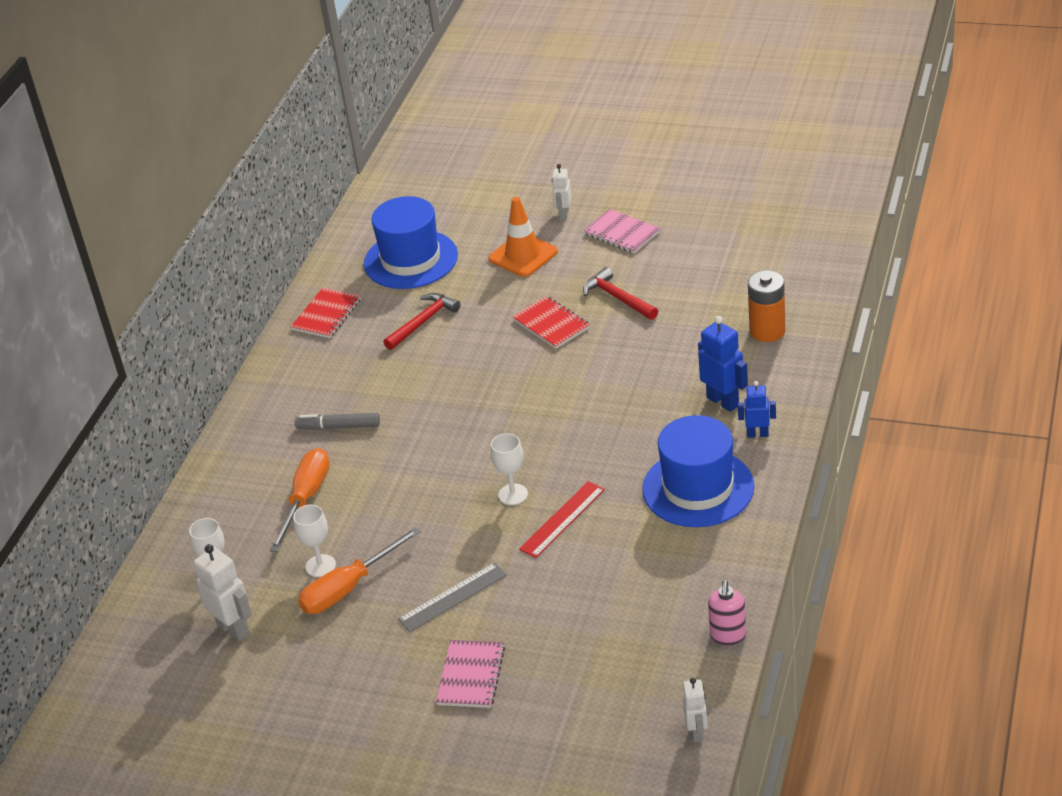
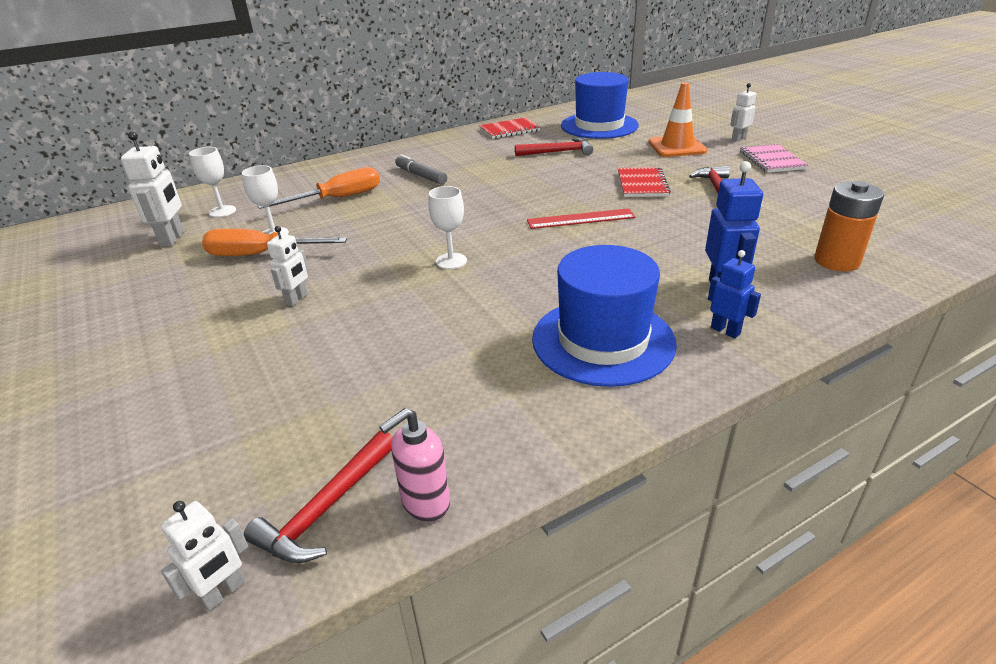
camera: 40 degrees right, 5 degrees down
grey ruler [398,563,507,632] -> white robot [267,226,309,306]
pink notebook [436,640,505,708] -> none
red ruler [519,481,605,558] -> red ruler moved to [527,208,635,229]
none -> red hammer [244,431,393,563]

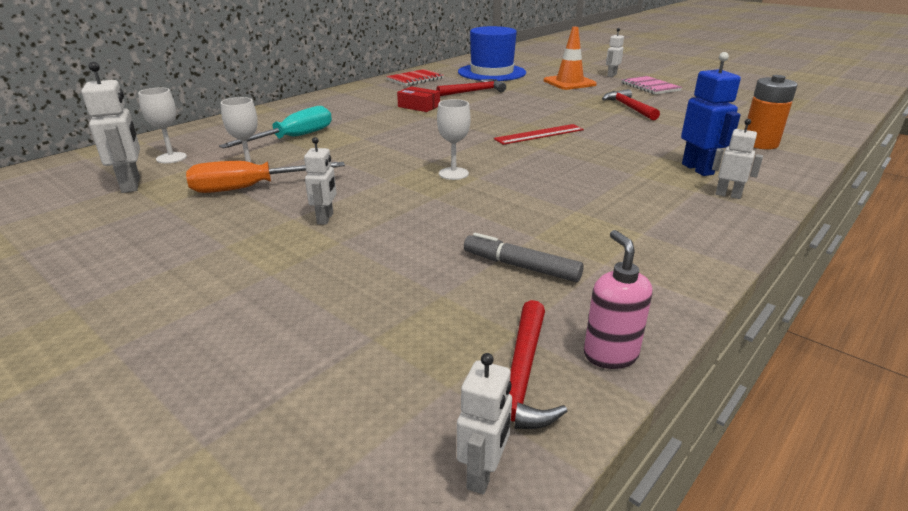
camera: 20 degrees left, 5 degrees down
orange screwdriver [257,167,380,209] -> turquoise screwdriver [219,106,332,149]
pink soap dispenser [379,408,450,522] -> pink soap dispenser turned 135 degrees clockwise [584,230,652,369]
grey marker [395,154,447,185] -> grey marker moved to [464,233,584,282]
blue hat [532,245,677,387] -> none
red notebook [618,167,671,197] -> none
blue robot [708,250,761,339] -> white robot [712,119,763,199]
none -> red box [397,86,440,112]

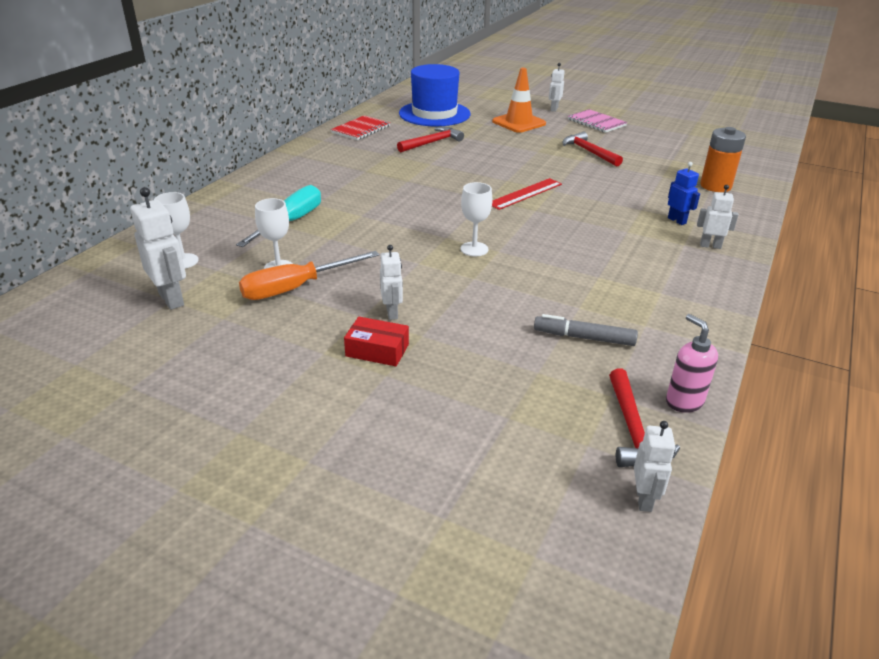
camera: 15 degrees left, 5 degrees up
red box [397,86,440,112] -> red box moved to [344,317,409,366]
blue robot [681,52,741,176] -> blue robot [668,162,700,225], size x0.63

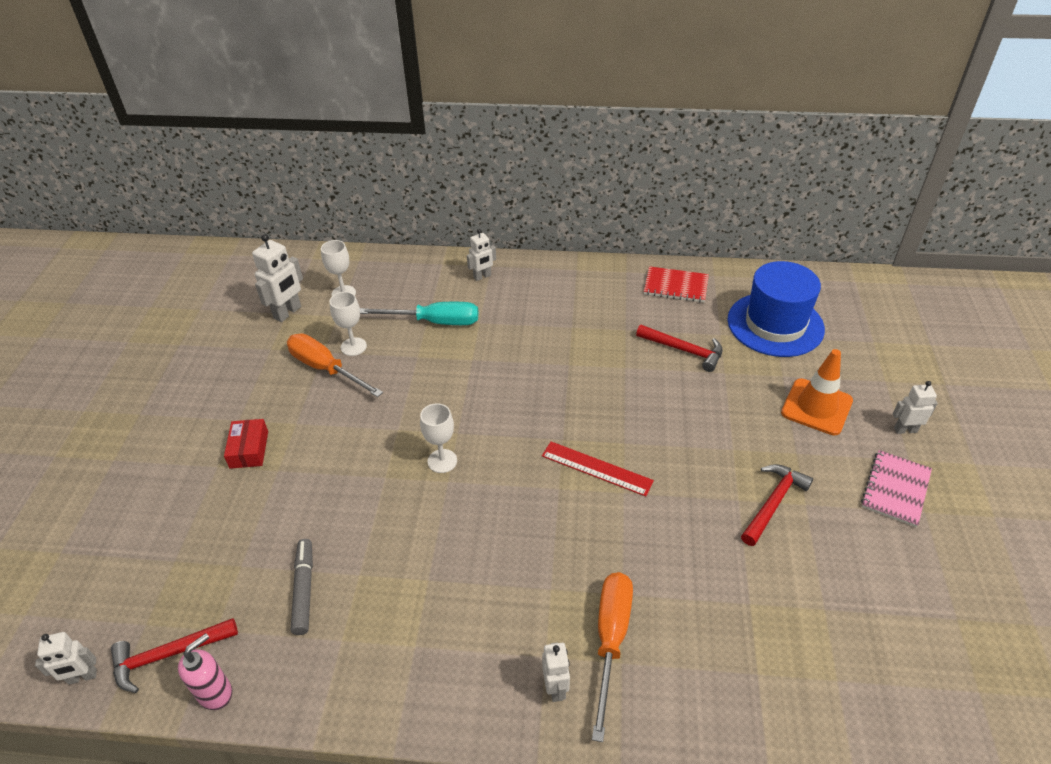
camera: 70 degrees right, 10 degrees up
white robot [380,245,403,320] -> white robot moved to [467,229,496,281]
blue robot [668,162,700,225] -> orange screwdriver [592,572,633,742]
orange battery [700,127,746,192] -> none

